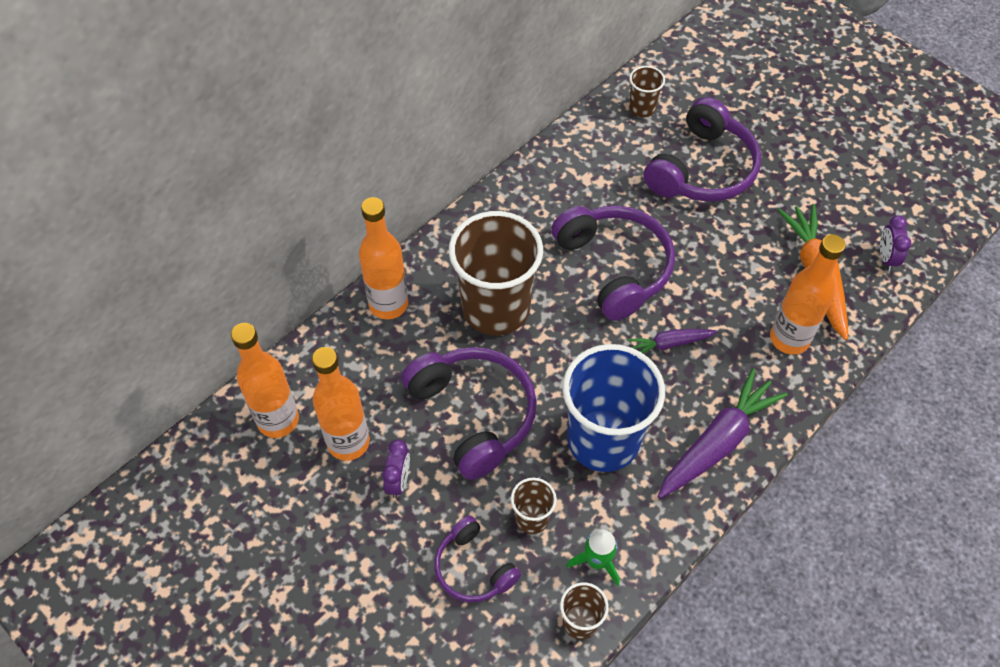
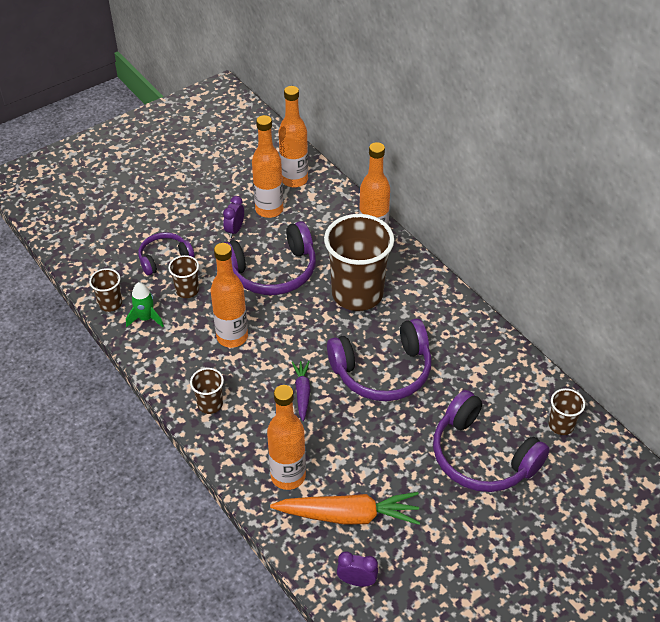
camera: 100 degrees right, 10 degrees down
purple clock [382,440,410,498] -> purple clock turned 90 degrees clockwise [223,196,244,238]
blue cup [563,344,665,472] -> orange bottle [211,243,248,348]
purple carrot [658,368,788,498] -> brown cup [190,368,224,414]

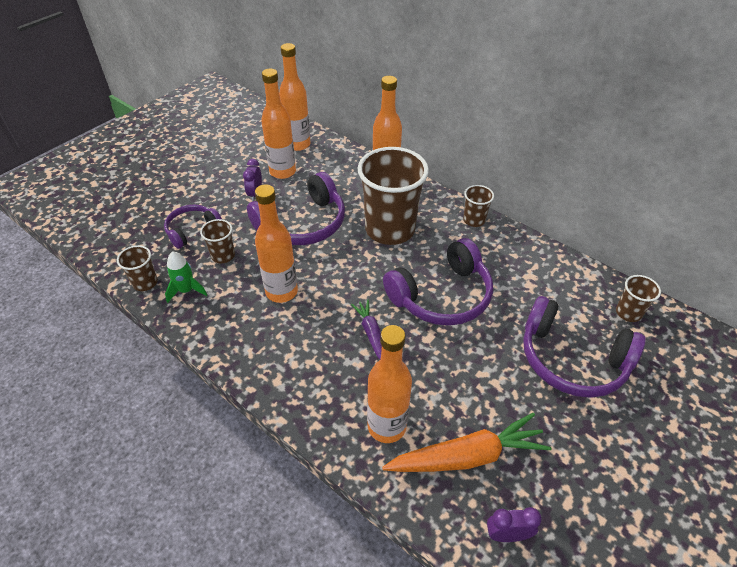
camera: 15 degrees left, 0 degrees up
brown cup [190,368,224,414] -> brown cup moved to [463,185,494,227]

